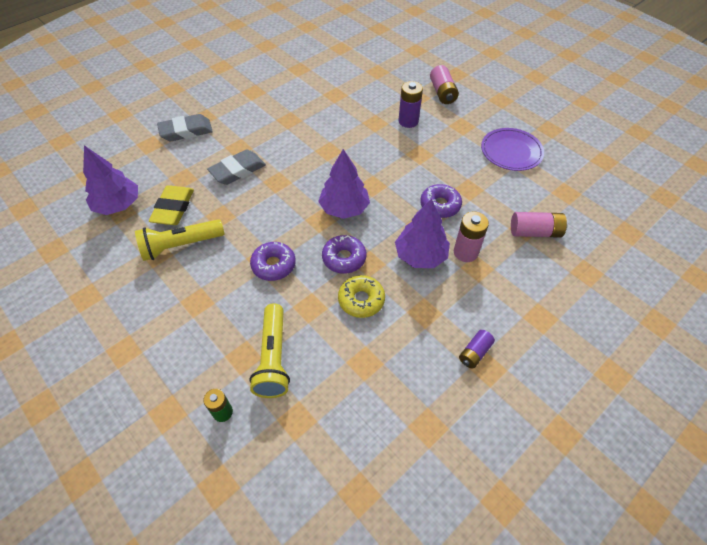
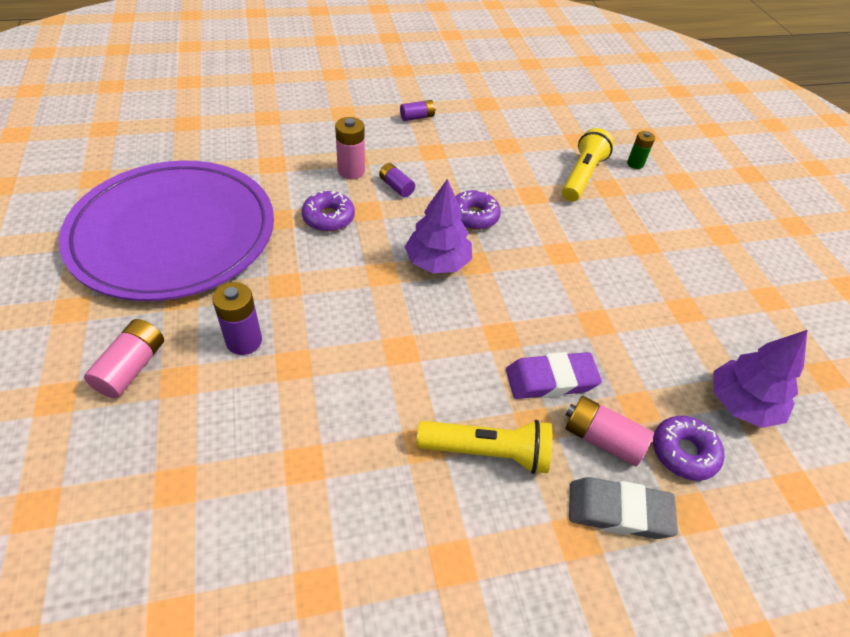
camera: 155 degrees left, 5 degrees down
yellow flashlight [135,219,224,261] -> yellow flashlight moved to [416,420,552,474]
yellow eraser [149,185,194,225] -> none
grey eraser [207,149,266,185] -> purple eraser [506,352,602,399]
purple donut [250,242,296,281] -> purple donut moved to [653,416,724,481]
yellow donut [338,275,385,318] -> none
purple tree [395,198,450,268] -> purple battery [379,163,415,197]
purple plate [481,128,544,171] -> purple plate [59,161,274,301], size x2.23
pink battery [511,212,568,238] -> pink battery moved to [565,396,654,466]

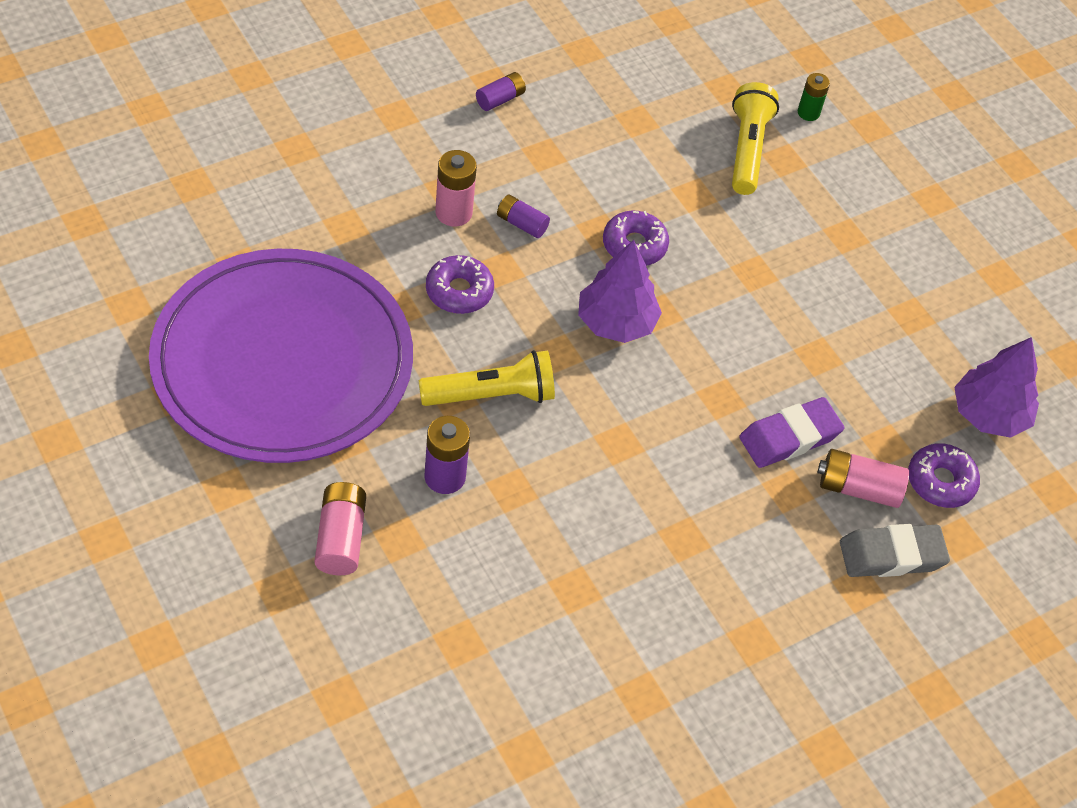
camera: 20 degrees left, 5 degrees up
yellow flashlight [416,420,552,474] -> yellow flashlight moved to [419,350,555,406]

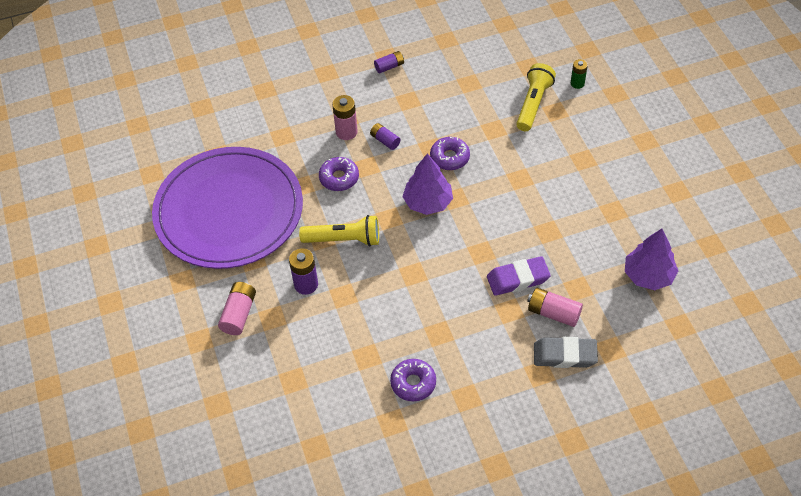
camera: 20 degrees right, 0 degrees up
purple donut [908,443,980,508] -> purple donut moved to [390,359,436,401]

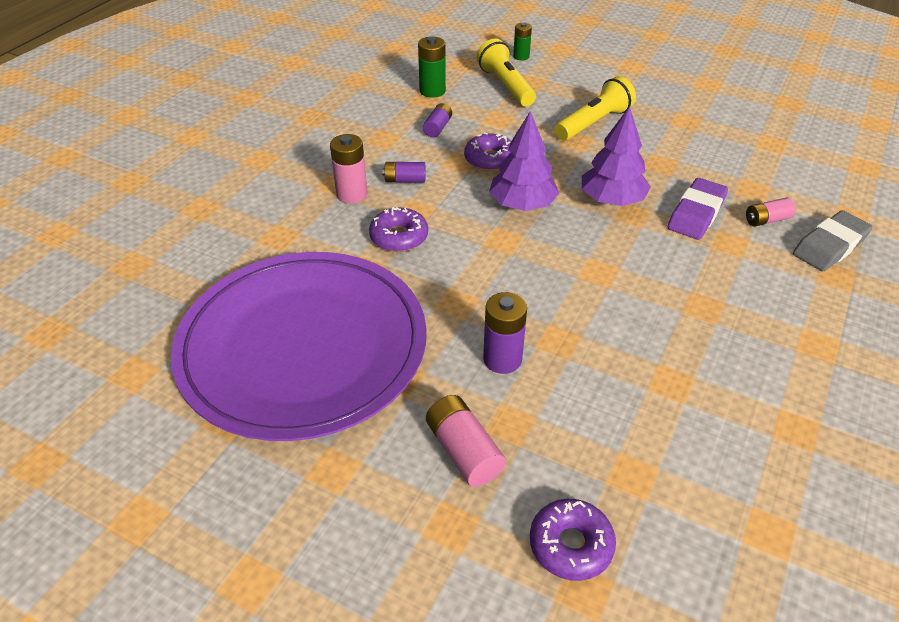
camera: 45 degrees left, 10 degrees down
yellow flashlight [299,215,379,246] -> yellow flashlight moved to [555,76,636,140]
purple battery [374,51,404,73] -> purple battery moved to [423,103,452,138]
purple donut [390,359,436,401] -> purple donut moved to [530,499,616,581]
pink battery [527,288,583,327] -> pink battery [746,198,796,227], size x0.66
purple tree [625,229,678,290] -> purple tree moved to [582,106,651,206]
none -> green battery [418,36,446,98]

